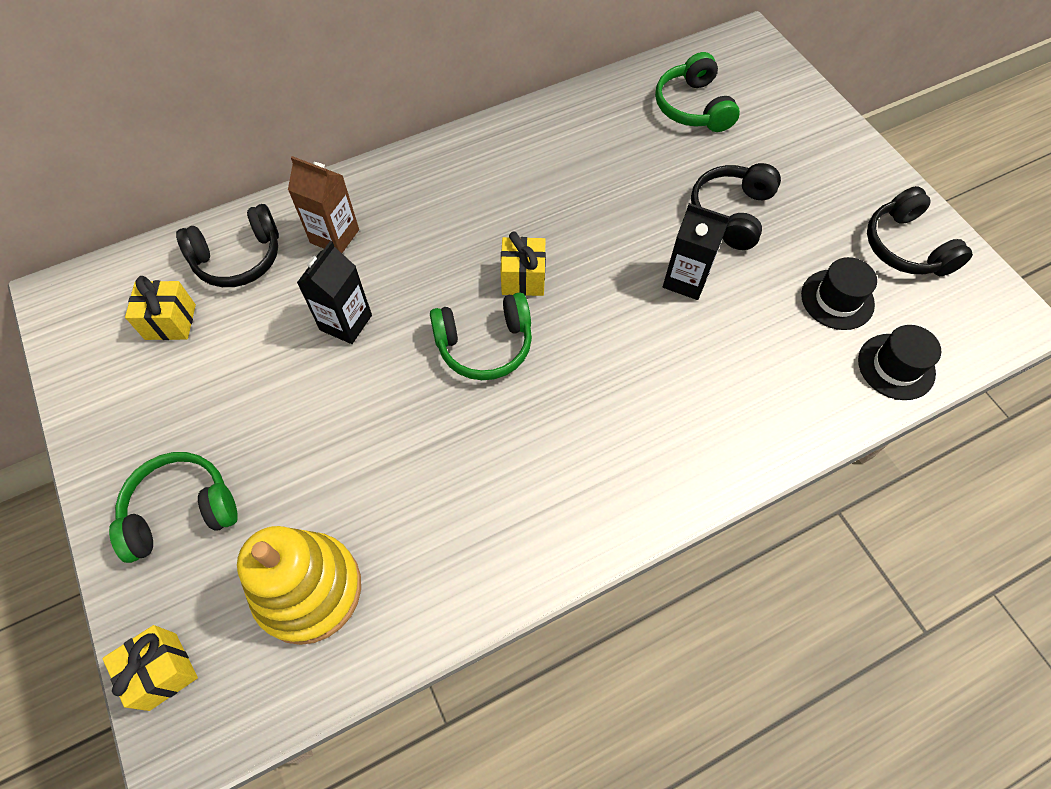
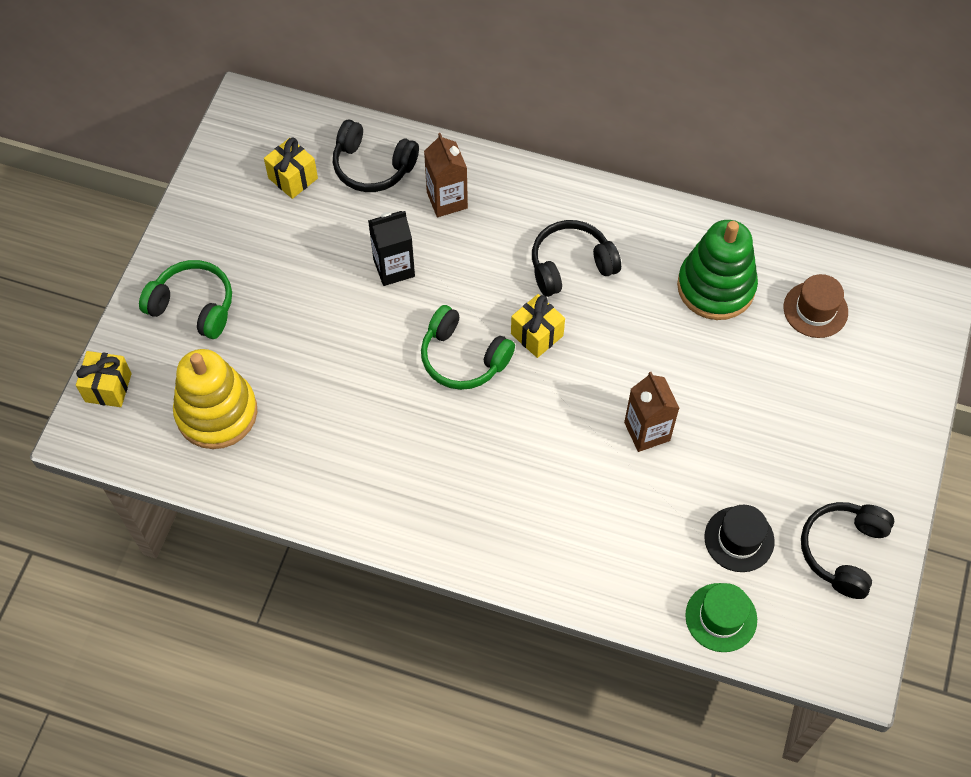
camera: 45 degrees right, 0 degrees up
green headphones [655,52,740,132] -> brown hat [783,274,848,338]
black carton [663,203,730,300] -> brown carton [624,372,679,452]
black headphones [691,163,781,250] -> black headphones moved to [532,220,621,297]
black hat [858,325,941,400] -> green hat [685,583,757,652]
none -> green stacking toy [677,220,758,320]

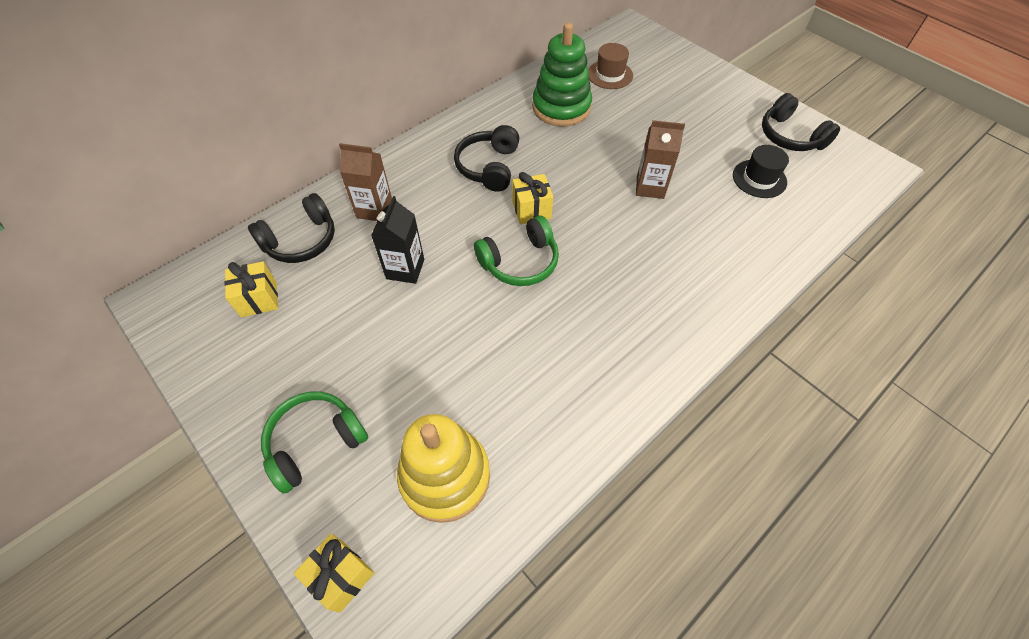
camera: 60 degrees left, 5 degrees down
green hat [685,583,757,652] -> none

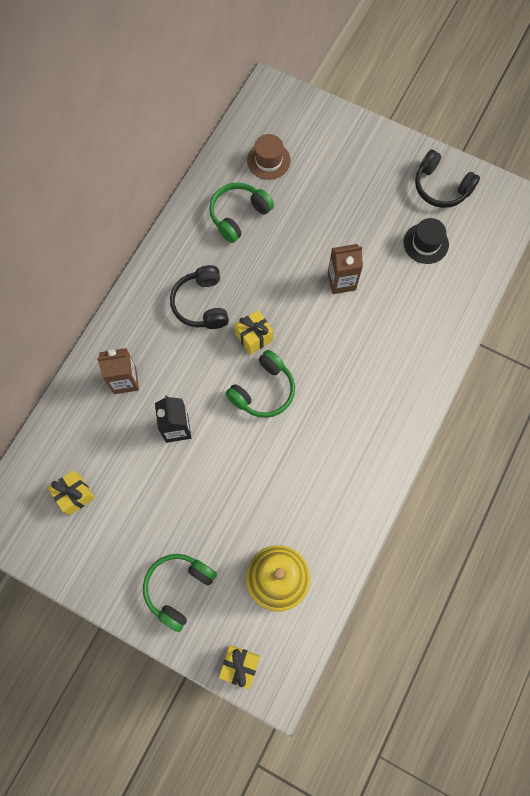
camera: 20 degrees left, 15 degrees up
black headphones [248,193,335,263] -> none
green stacking toy [532,23,592,127] -> green headphones [209,183,274,243]

